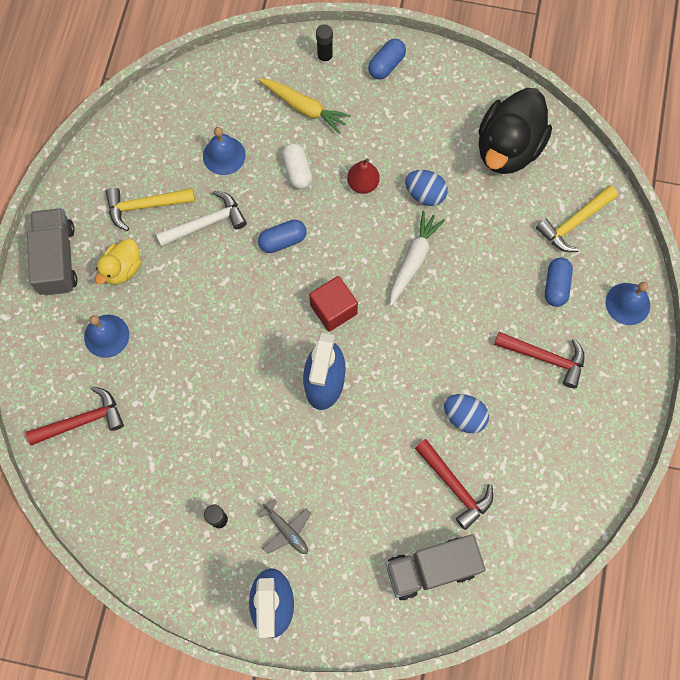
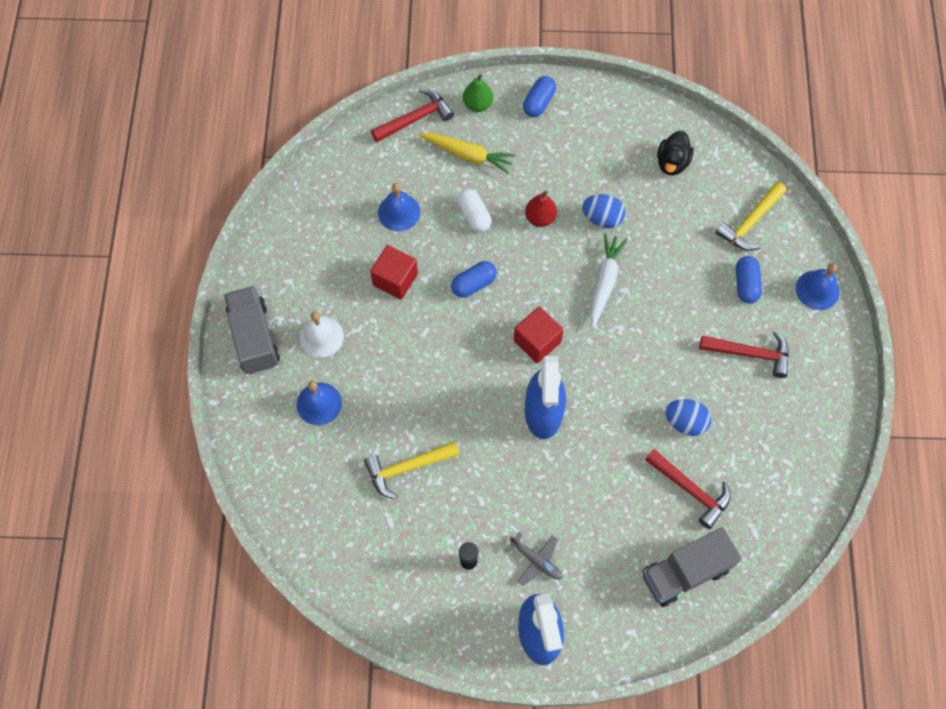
camera: 10 degrees left, 5 degrees down
red hammer [26,386,124,445] -> red hammer moved to [371,89,454,142]
yellow duck [95,239,141,285] -> white bell [300,312,344,358]
yellow hammer [106,188,195,231] -> yellow hammer moved to [364,441,460,499]
white hammer [156,191,247,247] -> red cube [370,245,418,300]
black glue stick [316,24,333,65] -> green pear [463,74,493,112]
black duck [478,88,552,174] -> black duck [657,131,694,175], size x0.53

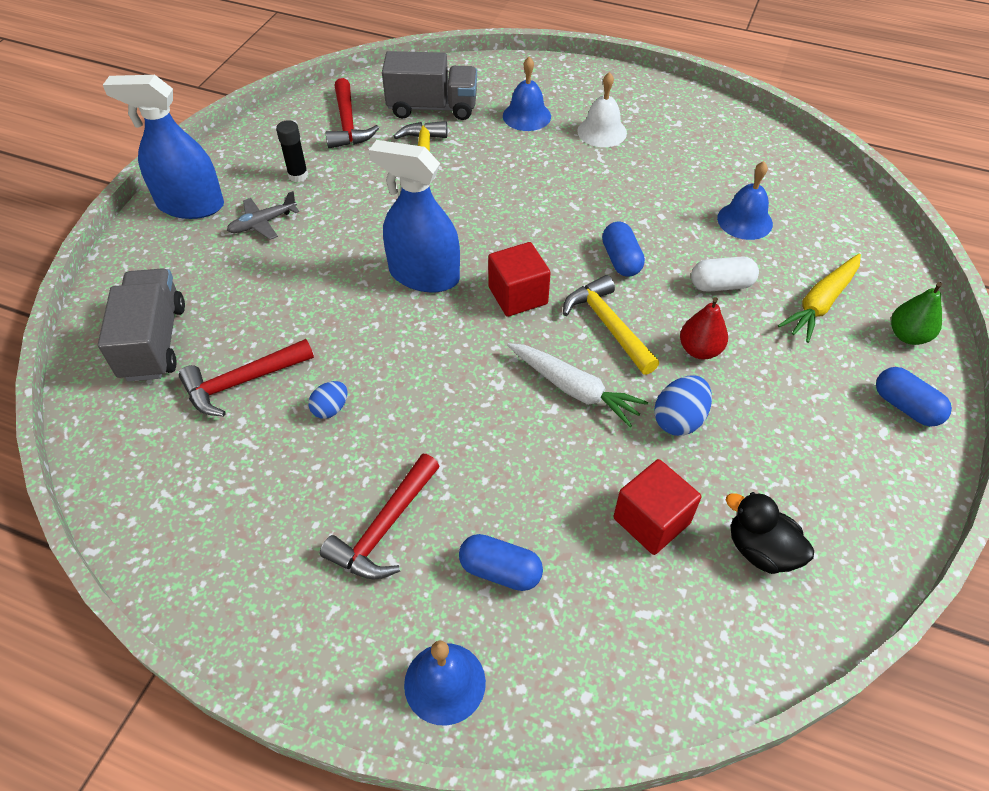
camera: 110 degrees right, 15 degrees down
grey truck [224,286,280,374] -> grey truck moved to [382,51,477,120]
red cube [370,245,418,300] -> red cube moved to [613,459,701,555]
red hammer [371,89,454,142] -> red hammer moved to [326,78,379,148]
blue egg [665,399,711,436] -> blue egg [308,381,348,419], size x0.64
yellow hammer [715,182,786,251] -> yellow hammer moved to [563,275,659,375]

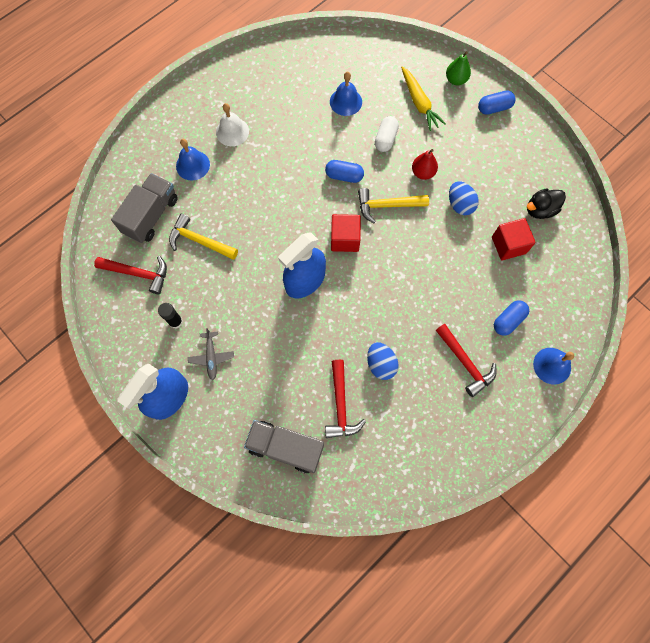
camera: 65 degrees left, 20 degrees up
blue egg [308,381,348,419] -> blue egg [367,342,399,380], size x1.55
white carrot [507,343,648,427] -> none

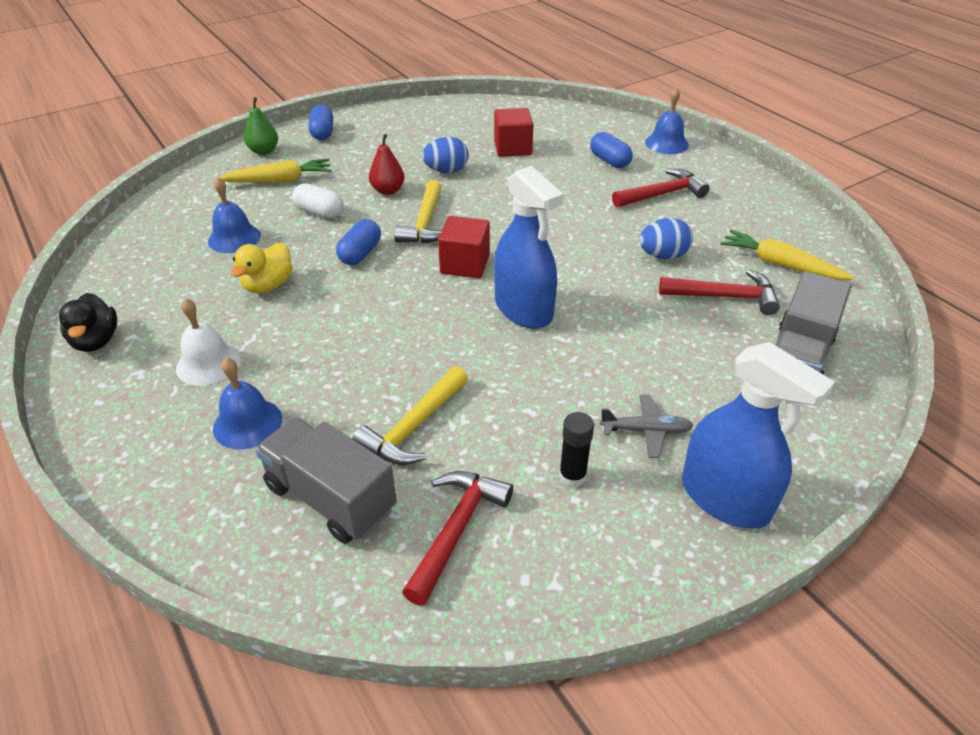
camera: 80 degrees left, 30 degrees down
black duck [527,189,566,219] -> black duck moved to [59,293,117,352]
none -> yellow duck [231,243,293,293]
none -> yellow carrot [720,230,854,280]

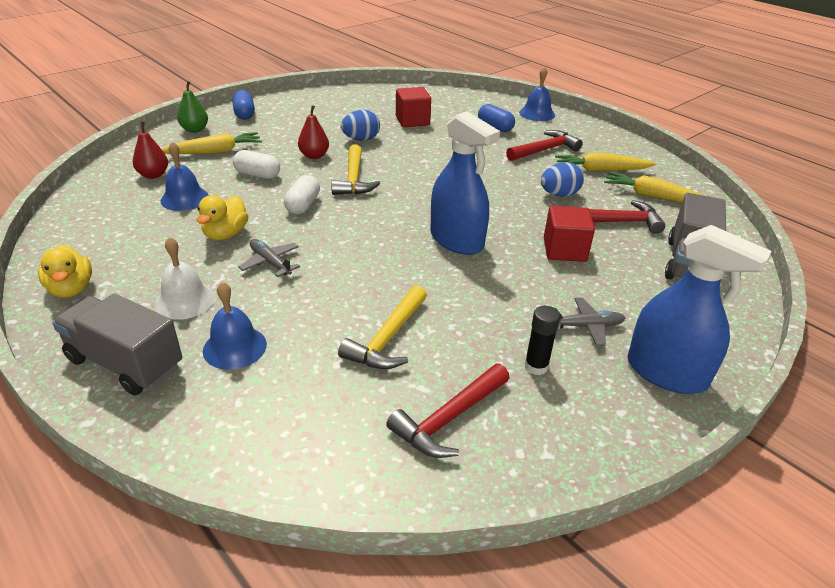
camera: 10 degrees left, 5 degrees down
black duck [59,293,117,352] -> yellow duck [38,245,92,298]
grey truck [255,417,397,544] -> grey truck moved to [52,294,182,395]
blue capsule [336,219,381,265] -> white capsule [284,175,320,214]
red hammer [402,471,513,606] -> red hammer turned 150 degrees counterclockwise [386,364,510,458]
red cube [438,216,490,278] -> red cube moved to [544,206,595,262]
none -> red pear [133,122,168,179]
none -> grey plane [238,239,300,277]
none -> yellow carrot [555,152,656,171]

